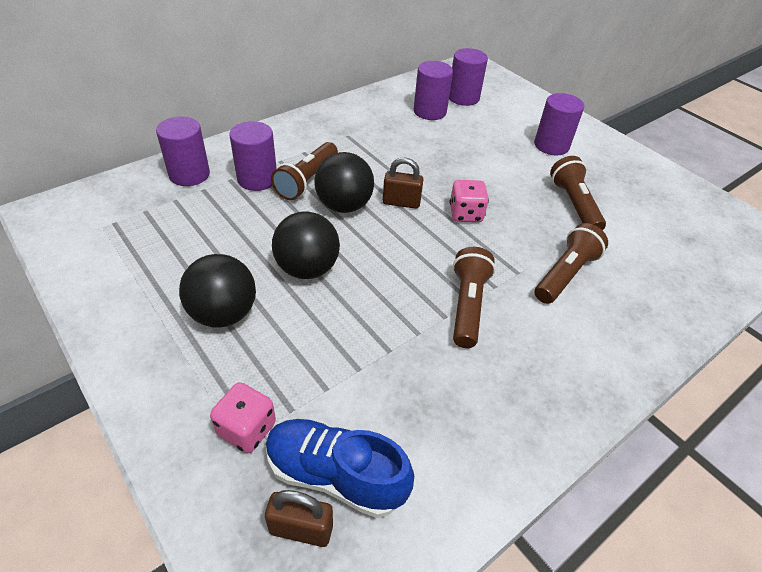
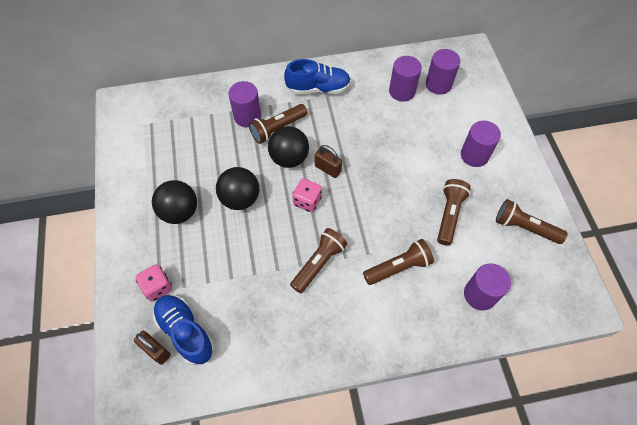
camera: 30 degrees right, 15 degrees up
purple cylinder [156,117,210,186] -> purple cylinder moved to [464,263,511,310]
pink dice [449,180,489,222] -> pink dice moved to [292,179,322,212]
none -> blue shoe [284,59,351,94]
none -> brown flashlight [496,199,568,244]

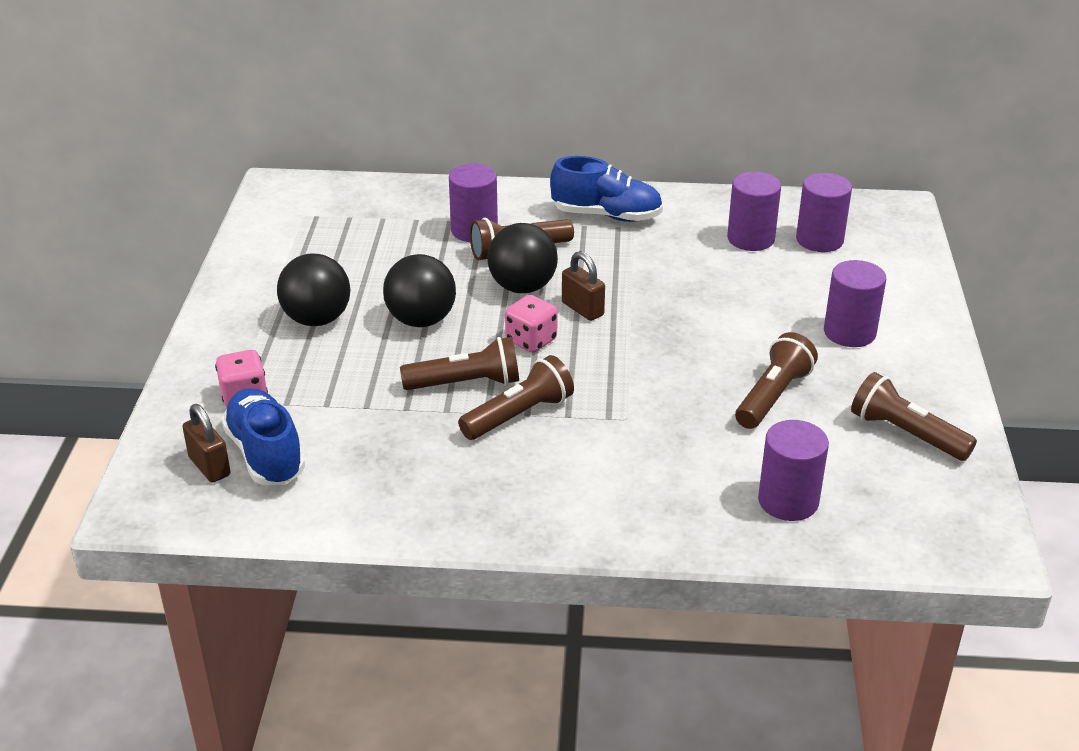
camera: 15 degrees right, 25 degrees down
brown flashlight [363,239,434,285] -> brown flashlight moved to [400,337,519,390]

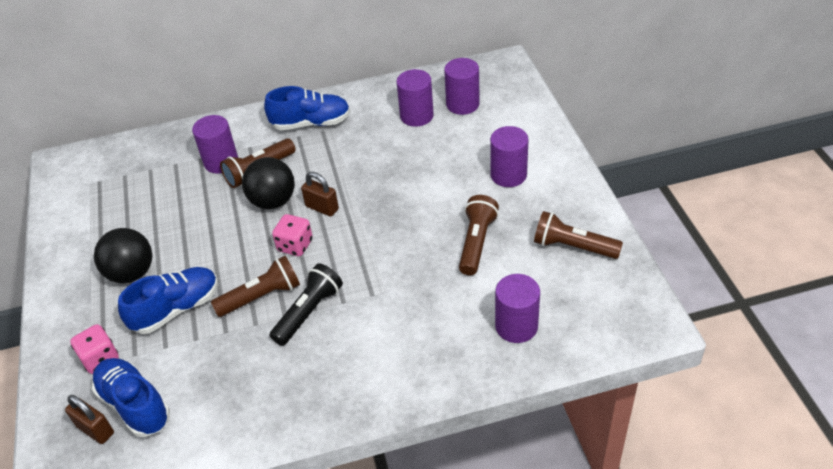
camera: 15 degrees left, 10 degrees up
black ball [383,254,456,327] -> none
brown flashlight [458,355,574,440] -> black flashlight [270,263,343,346]
none -> blue shoe [118,267,218,334]

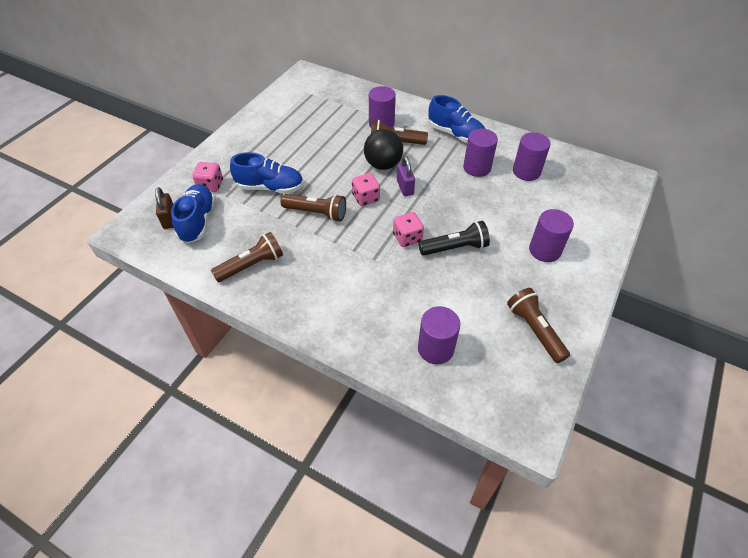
camera: 40 degrees right, 5 degrees up
black ball [94,228,152,283] -> none
black flashlight [270,263,343,346] -> black flashlight moved to [418,221,490,256]
brown padlock [301,172,339,217] -> purple padlock [397,156,415,196]
purple cylinder [444,58,480,115] -> purple cylinder moved to [463,129,498,177]
brown flashlight [459,195,499,275] -> brown flashlight moved to [211,232,283,282]
none -> pink dice [393,212,424,247]

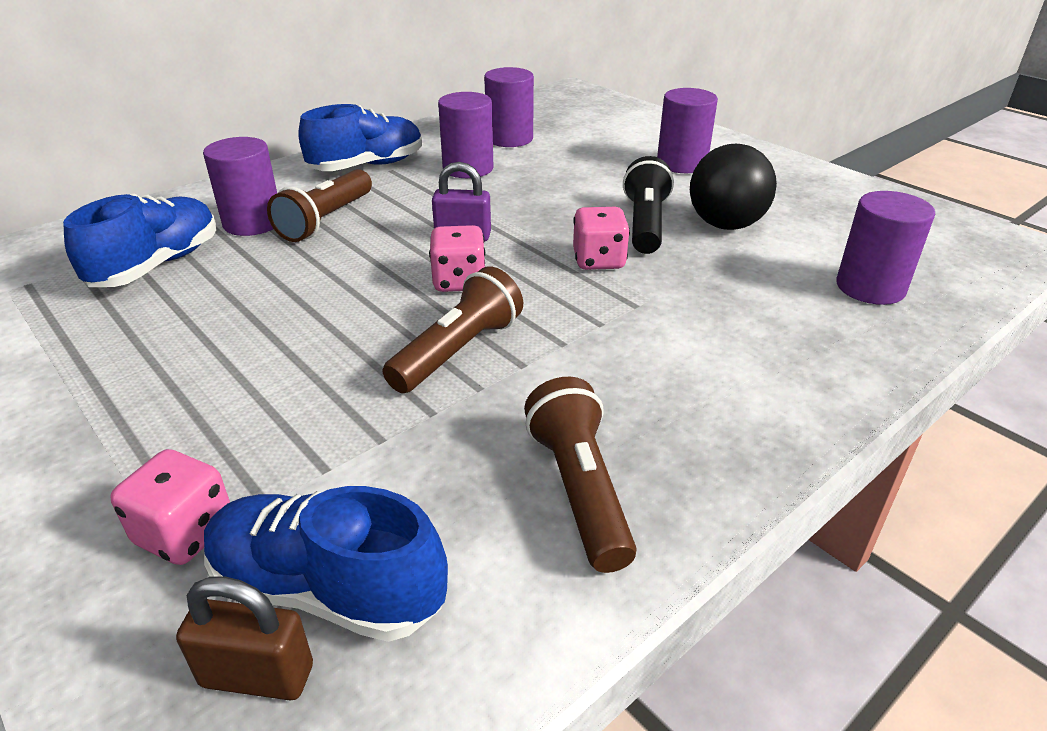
camera: 70 degrees left, 15 degrees down
blue shoe [230,152,303,194] -> blue shoe moved to [63,193,216,287]
black ball [364,129,403,170] -> black ball moved to [690,144,777,230]
brown flashlight [507,288,570,363] -> none

